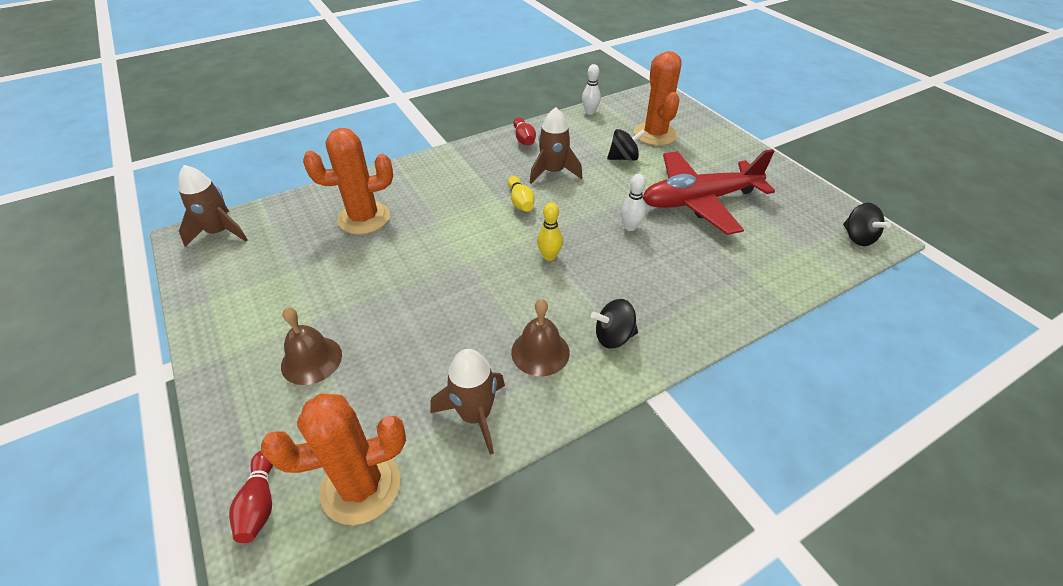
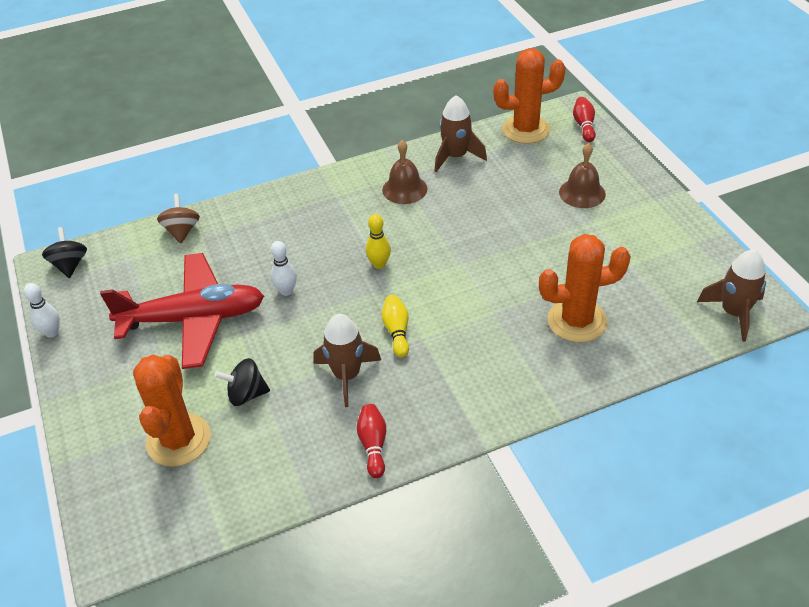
camera: 170 degrees left, 0 degrees up
white bowling pin [582,64,601,115] -> white bowling pin moved to [24,283,60,338]
black spinning top [591,299,638,349] -> none
none -> brown spinning top [157,194,200,244]

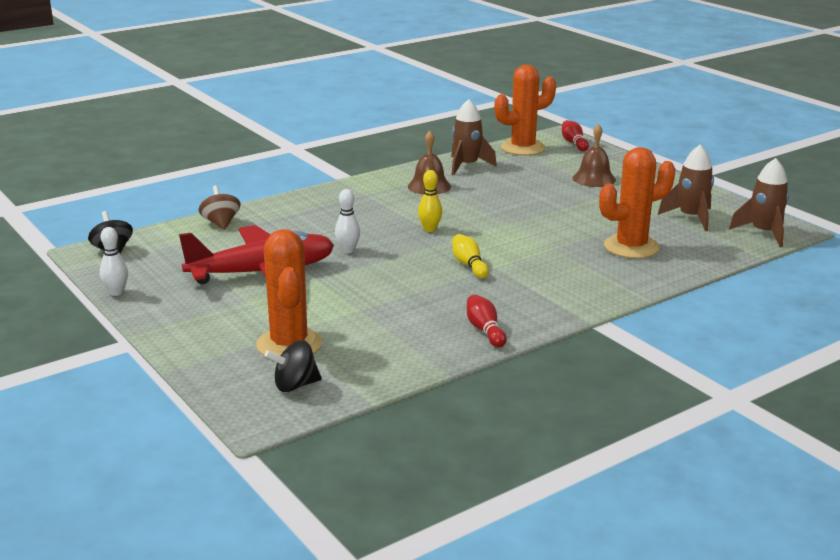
camera: 15 degrees left, 20 degrees down
black spinning top [214,358,270,406] -> black spinning top moved to [264,340,322,392]
brown rocket [314,314,381,407] -> brown rocket moved to [658,145,714,231]

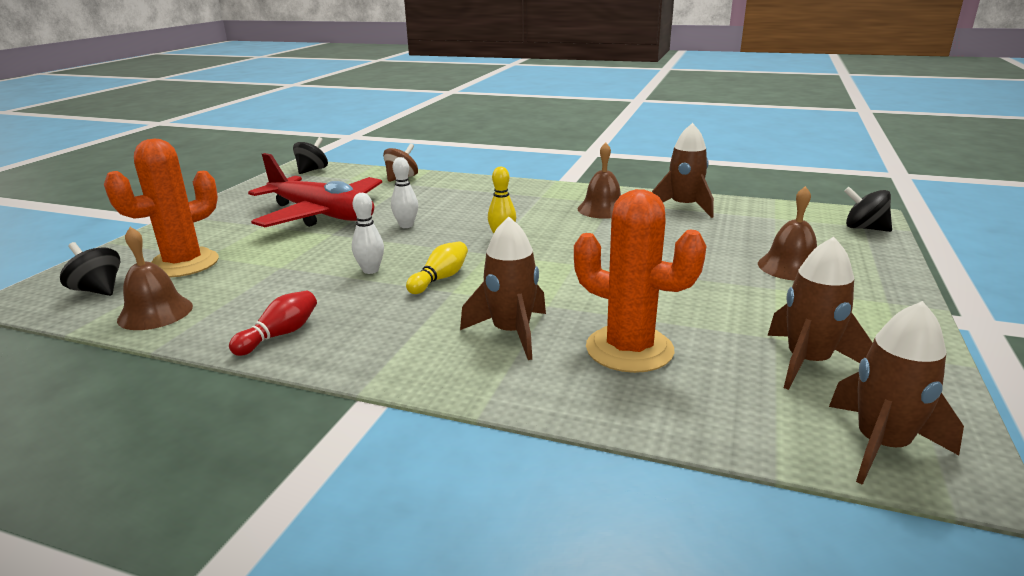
camera: 55 degrees right, 0 degrees up
white bowling pin [100,227,128,296] -> white bowling pin moved to [352,193,384,274]
orange cactus [494,65,556,155] -> none
red bowling pin [562,120,589,151] -> black spinning top [844,187,892,232]
none -> brown bell [117,227,193,330]
none -> brown rocket [460,217,546,360]

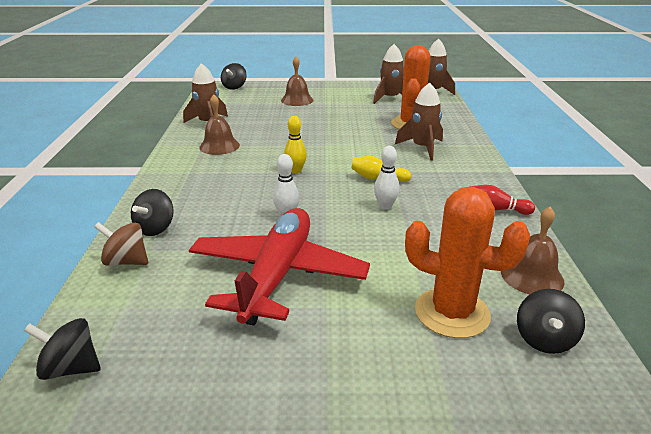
camera: 110 degrees left, 5 degrees up
none -> black spinning top [131,189,174,236]

